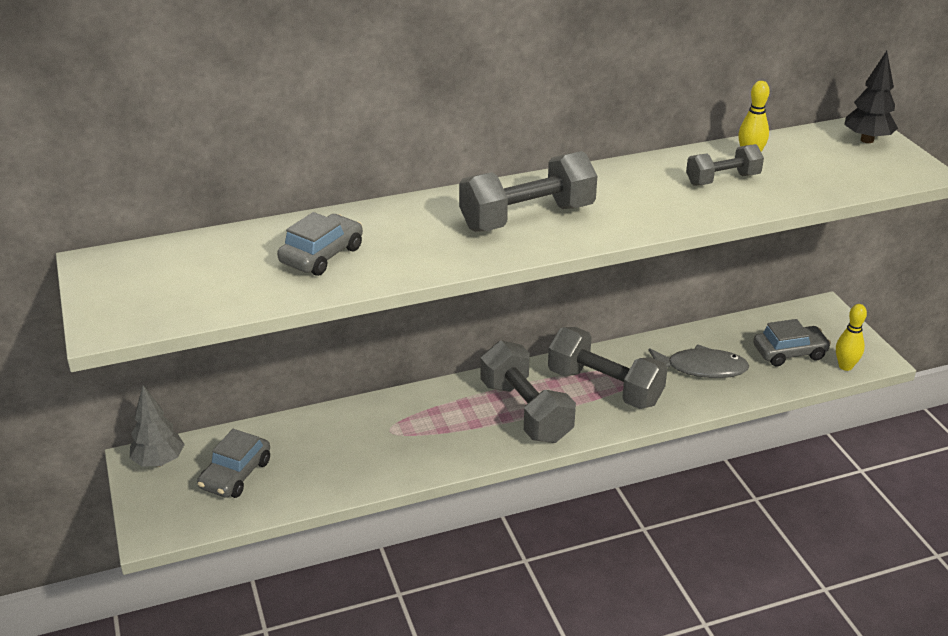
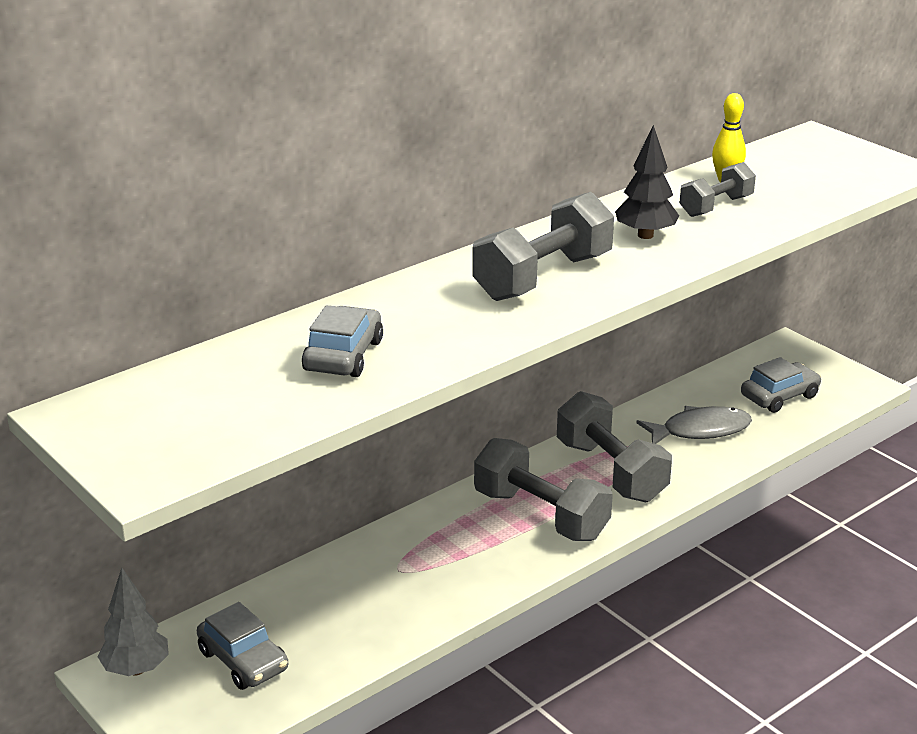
camera: 20 degrees left, 5 degrees down
grey car [197,429,270,498] -> grey car turned 45 degrees counterclockwise [197,602,288,690]
grey dumbbell [548,327,668,409] -> grey dumbbell turned 45 degrees clockwise [557,391,672,502]
yellow bowling pin [836,304,867,371] -> none
black tree [844,51,898,143] -> black tree moved to [615,125,679,239]

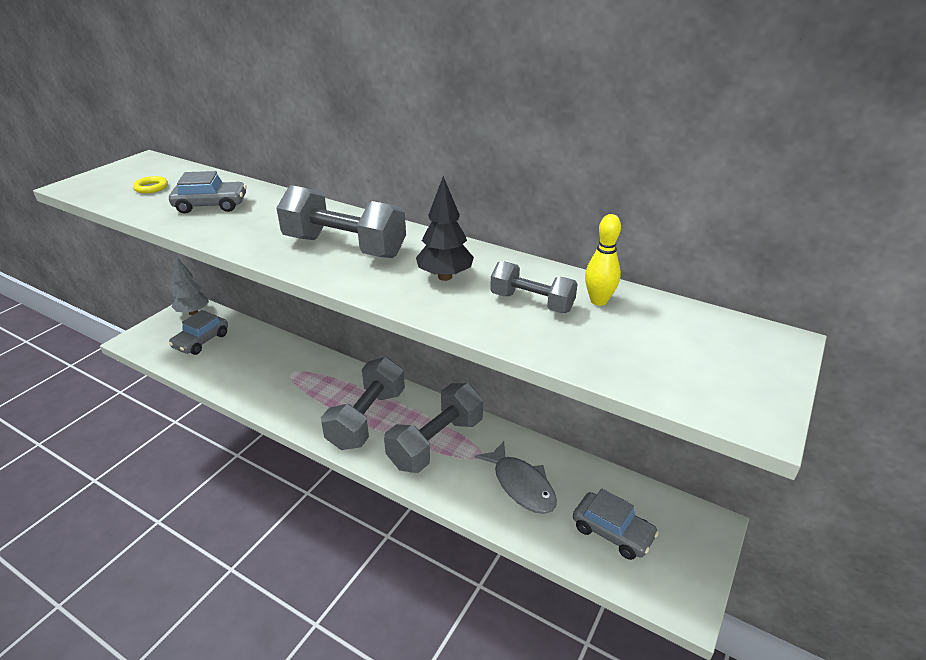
camera: 70 degrees right, 5 degrees up
none -> yellow ring [133,176,168,193]

